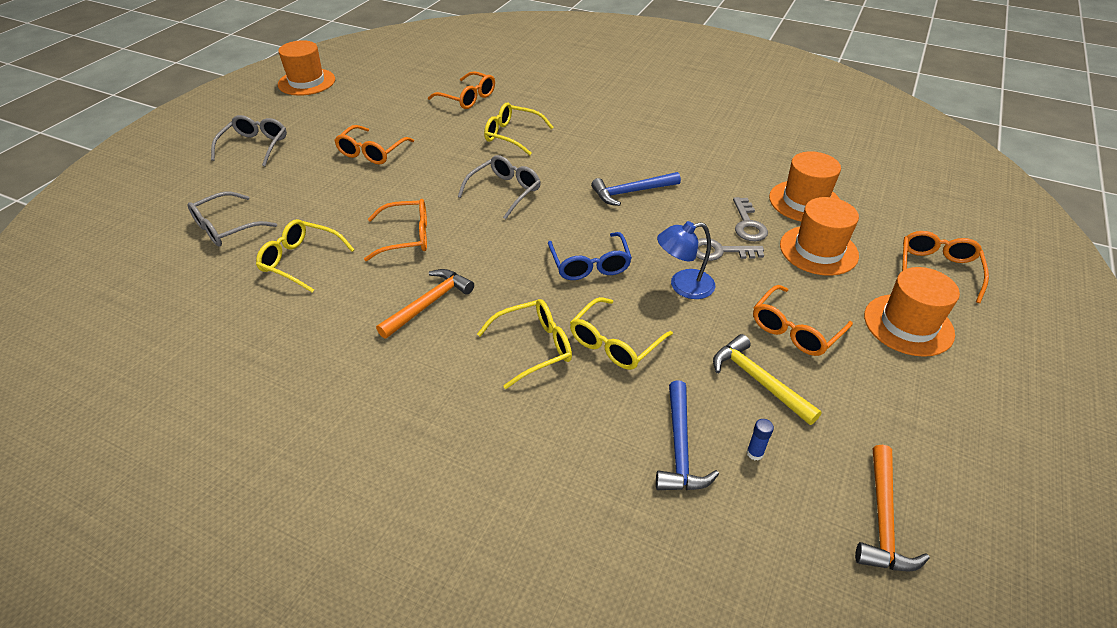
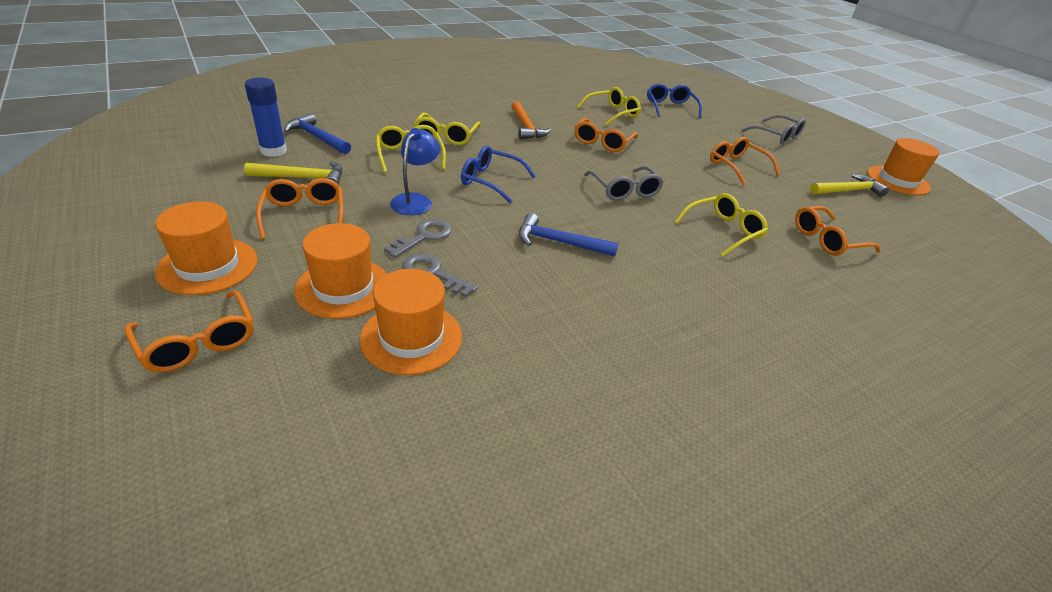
camera: 120 degrees right, 5 degrees down
grey glasses [188,192,277,247] -> blue glasses [647,84,702,119]
blue hammer [591,172,681,206] -> blue hammer turned 90 degrees counterclockwise [519,213,619,257]
blue glue stick [747,419,774,460] -> blue glue stick [245,77,287,157], size x2.18
orange hammer [855,445,930,572] -> none
none -> yellow hammer [810,174,889,197]

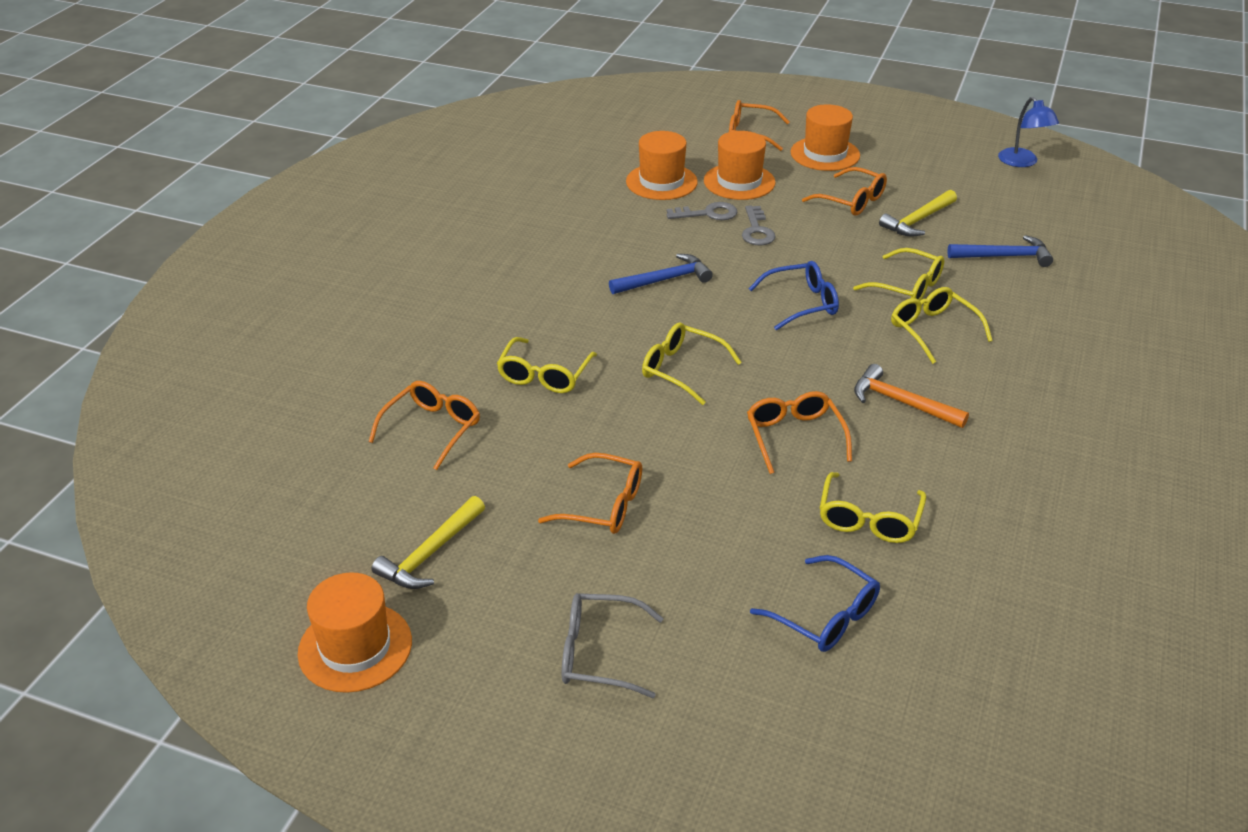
camera: 145 degrees right, 0 degrees up
blue glue stick [245,77,287,157] -> none
blue lamp [390,128,440,215] -> blue lamp moved to [998,97,1059,167]
grey glasses [584,166,664,201] -> yellow glasses [642,322,742,405]

